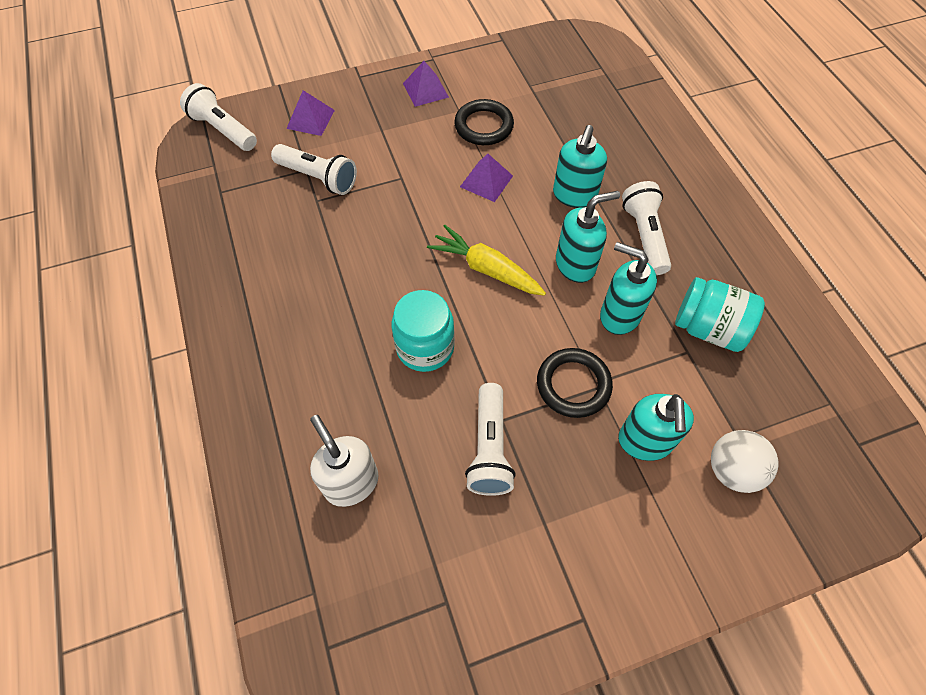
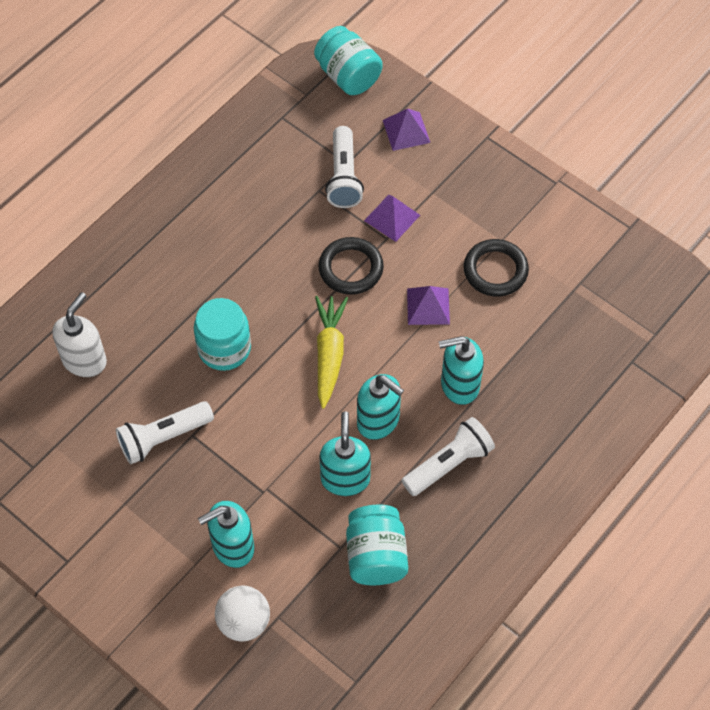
camera: 60 degrees right, 0 degrees up
white flashlight [180,83,257,151] -> turquoise jar [314,26,383,95]
purple pyramid [403,61,449,107] -> purple pyramid moved to [364,195,420,242]
black ring [537,348,613,418] -> black ring moved to [318,237,384,295]

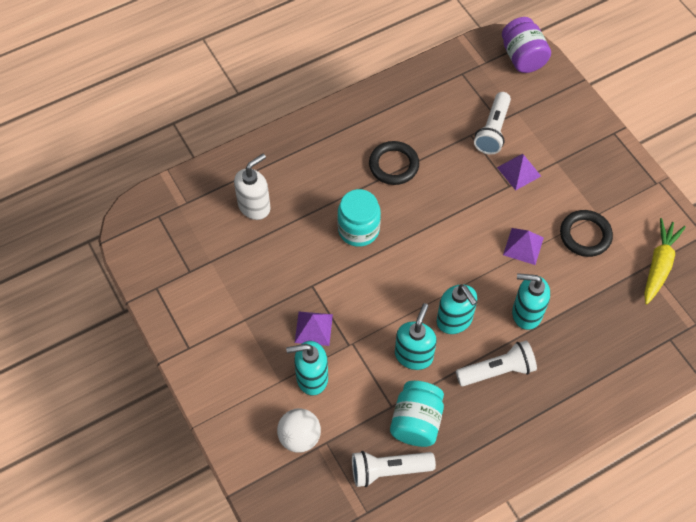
camera: 20 degrees right, 0 degrees up
white flashlight [116,401,214,464] -> white flashlight moved to [352,451,436,487]
turquoise jar [314,26,383,95] -> purple jar [502,17,551,73]
yellow carrot [315,296,348,409] -> yellow carrot moved to [644,218,686,304]
black ring [318,237,384,295] -> black ring moved to [369,141,419,185]
purple pyramid [383,108,430,151] -> purple pyramid moved to [295,312,333,346]

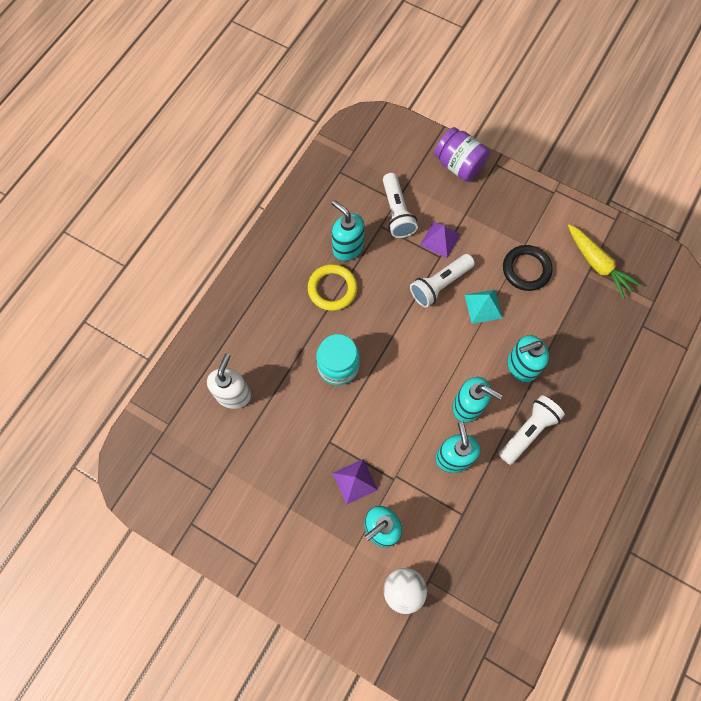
camera: 30 degrees left, 10 degrees up
white flashlight [352,451,436,487] -> white flashlight moved to [410,254,475,307]
black ring [369,141,419,185] -> yellow ring [308,264,357,311]
turquoise jar [390,381,444,447] -> none
purple jar [502,17,551,73] -> purple jar moved to [434,127,490,182]
purple pyramid [503,228,544,265] -> turquoise pyramid [465,290,503,324]
yellow carrot [644,218,686,304] -> yellow carrot turned 150 degrees clockwise [568,224,641,299]
none -> turquoise soap dispenser [331,200,365,261]

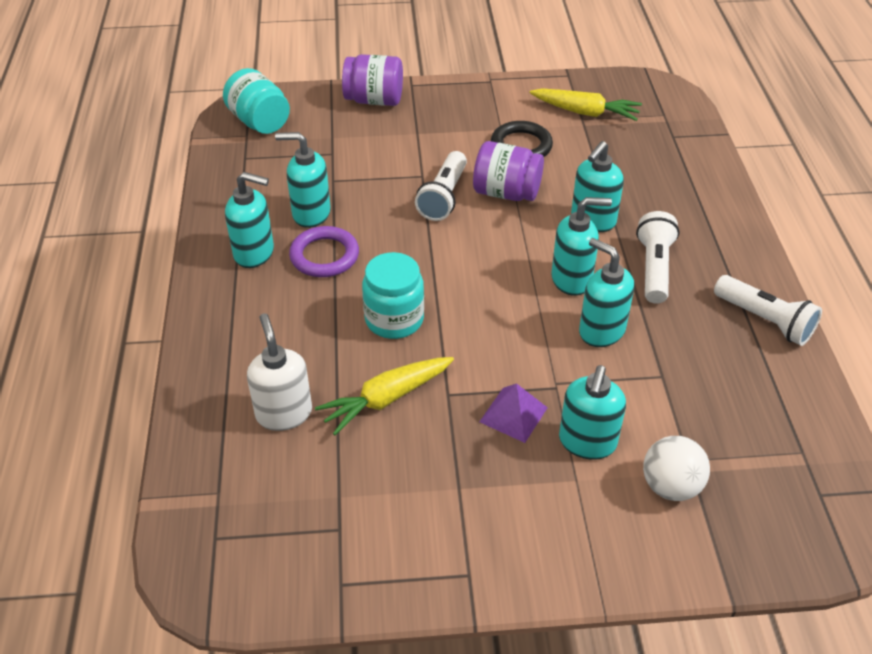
camera: 35 degrees left, 25 degrees down
yellow ring [308,264,357,311] -> purple ring [289,226,359,277]
white flashlight [383,173,418,238] -> white flashlight moved to [714,275,822,346]
purple pyramid [420,221,461,259] -> none
turquoise pyramid [465,290,503,324] -> purple jar [473,141,544,201]
none -> turquoise jar [223,68,290,134]
none -> turquoise soap dispenser [225,172,274,268]
none -> yellow carrot [315,357,454,435]

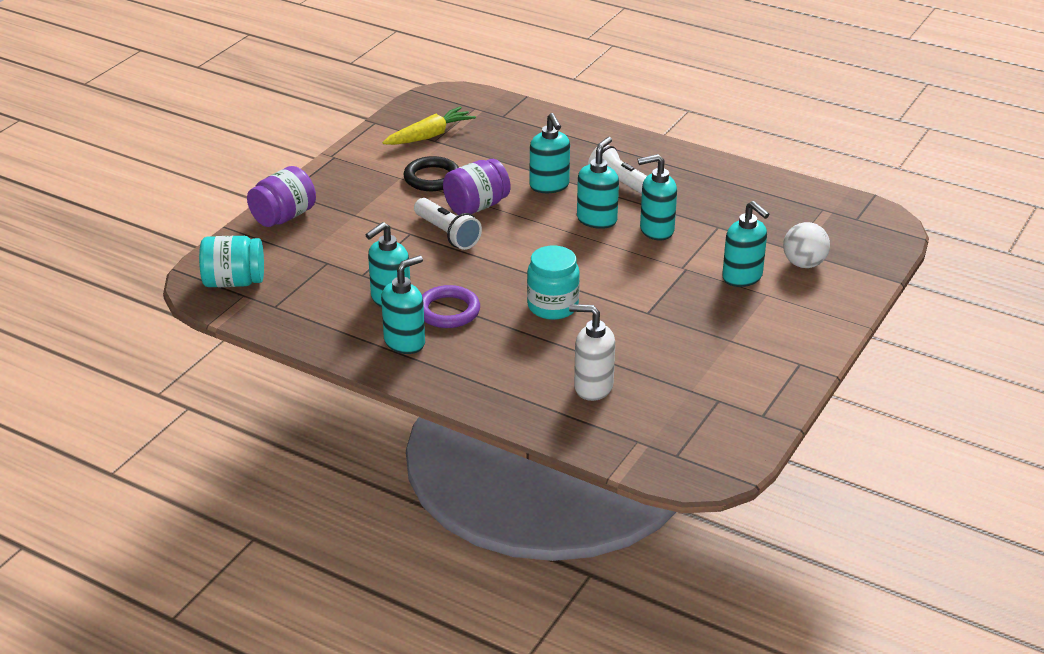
camera: 55 degrees left, 10 degrees down
yellow carrot [315,357,454,435] -> none
purple pyramid [479,383,548,443] -> none
white flashlight [714,275,822,346] -> none

